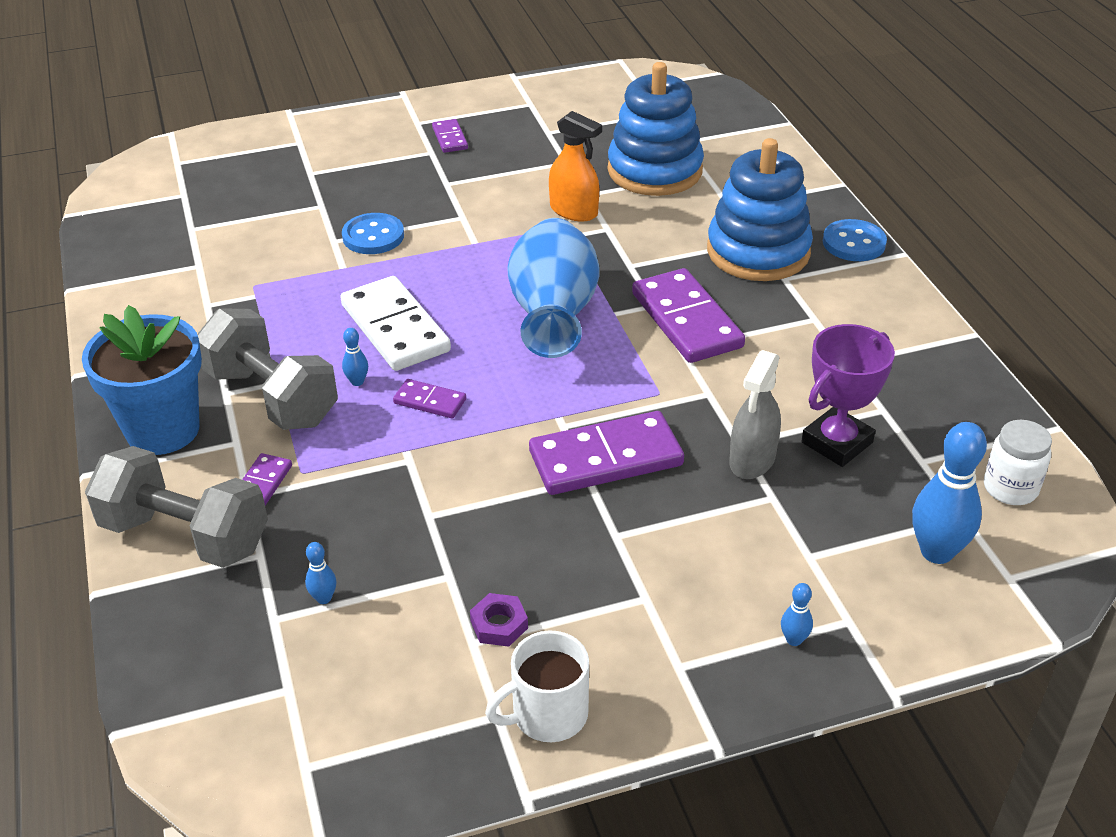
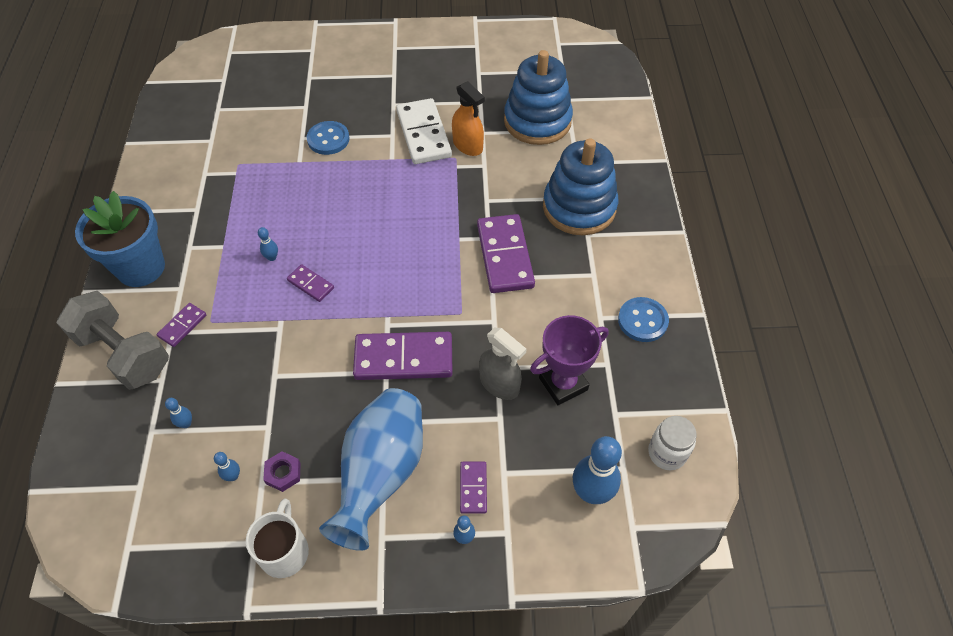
camera: 15 degrees right, 15 degrees up
grey dumbbell [197,308,338,430] -> none
white domino [340,276,451,371] -> white domino moved to [396,98,452,164]
purple domino [432,119,468,153] -> purple domino moved to [460,461,487,514]
white mug [485,630,589,742] -> white mug turned 105 degrees clockwise [246,499,309,578]
blue vase [507,218,600,358] -> blue vase moved to [319,388,423,551]
grey spray bottle [729,350,781,479] -> grey spray bottle turned 90 degrees counterclockwise [479,328,527,400]
blue button [823,219,887,261] -> blue button moved to [618,297,669,342]
none -> blue bowling pin [214,452,240,481]

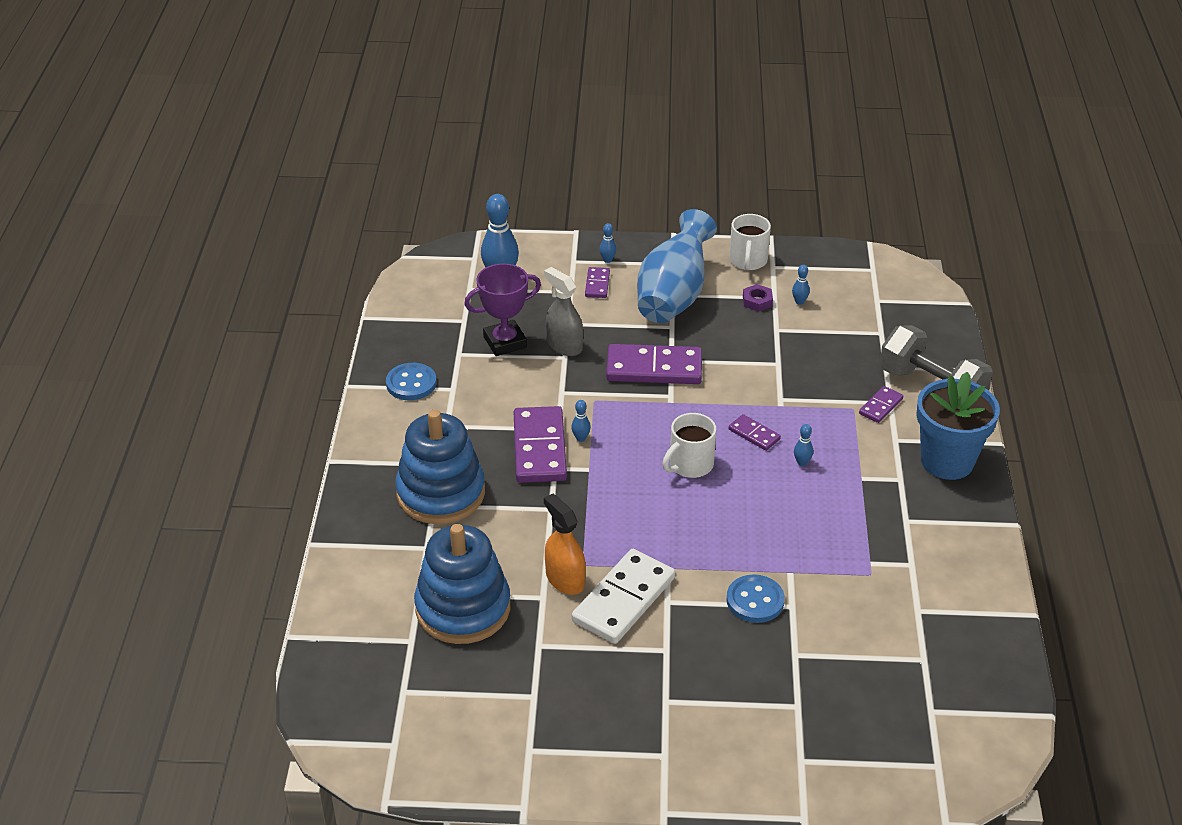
camera: 175 degrees left, 15 degrees down
blue bowling pin [165,398,192,428] -> blue bowling pin moved to [571,400,591,442]
white domino [396,98,452,164] -> white domino turned 45 degrees clockwise [572,549,675,644]
white jar [648,416,697,470] -> none
none -> white mug [662,413,716,478]

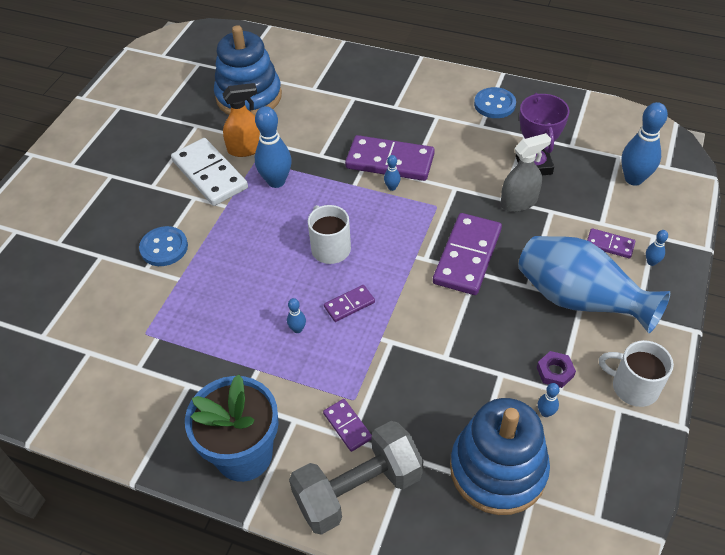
camera: 110 degrees right, 10 degrees up
blue stacking toy [395,410,485,524] -> blue stacking toy moved to [450,398,550,515]
none -> blue bowling pin [255,106,292,188]

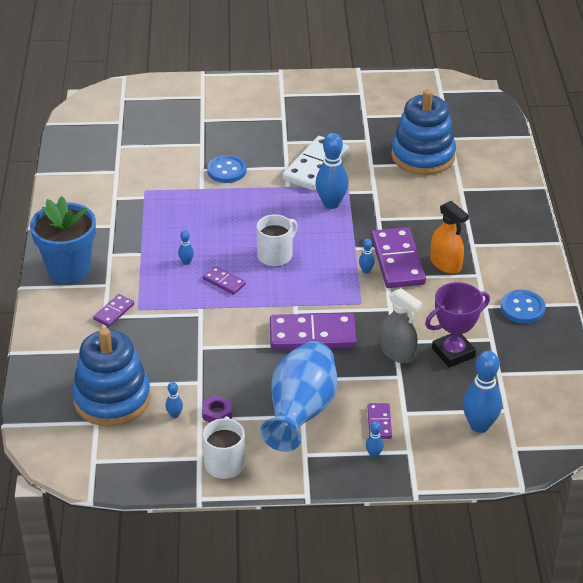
camera: 65 degrees right, 10 degrees down
orange spray bottle [223,83,260,157] -> orange spray bottle moved to [430,201,469,274]
grey dumbbell [289,421,423,535] -> none

